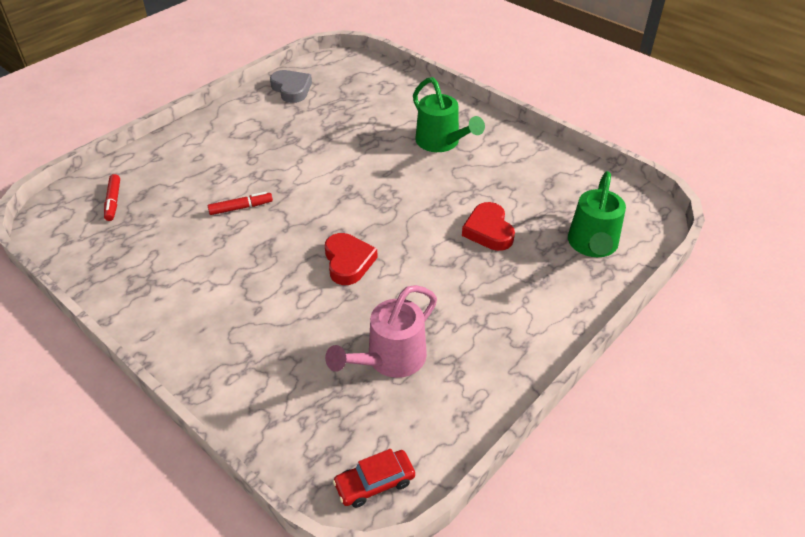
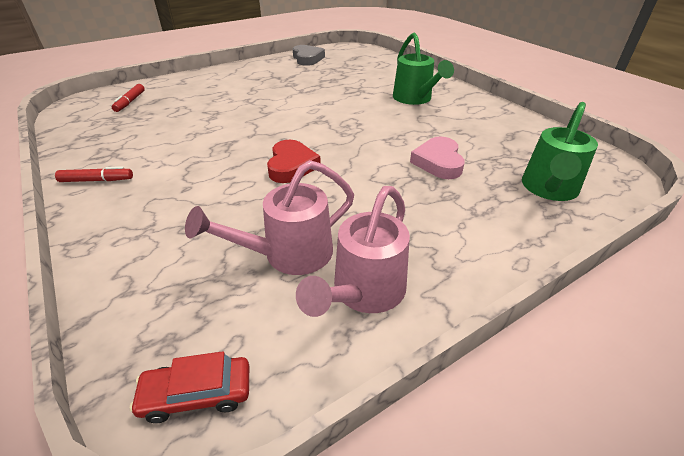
camera: 15 degrees right, 5 degrees down
red marker [208,192,273,215] -> red marker moved to [55,166,133,182]
red heart [462,202,515,251] -> pink heart [410,137,465,179]
none -> pink watering can [296,186,410,317]

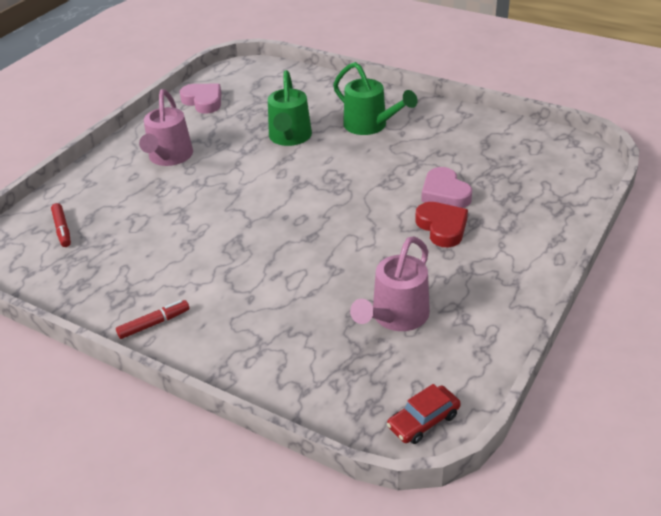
camera: 25 degrees left, 0 degrees up
red heart [267,140,321,183] -> red heart moved to [415,202,468,247]
grey heart [293,45,325,66] -> pink heart [180,84,221,114]
pink watering can [296,186,410,317] -> pink watering can moved to [139,89,193,166]
green watering can [522,102,598,201] -> green watering can moved to [268,70,312,146]

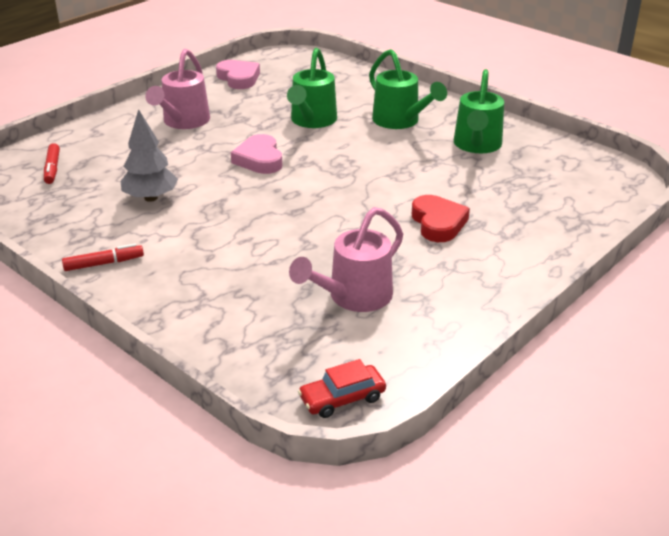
camera: 10 degrees right, 5 degrees down
pink heart [421,167,472,208] -> pink heart moved to [231,134,282,174]
none -> grey tree [121,109,178,202]
none -> green watering can [454,69,504,153]

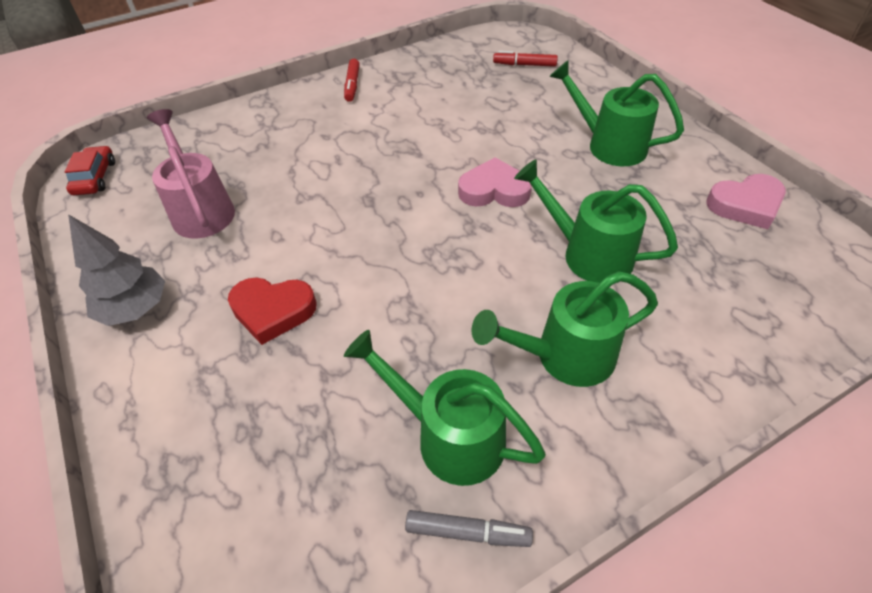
camera: 110 degrees right, 15 degrees up
grey tree [121,109,178,202] -> grey tree moved to [68,214,165,326]
pink watering can [145,49,210,129] -> green watering can [549,60,684,166]
none -> grey marker [405,510,533,547]

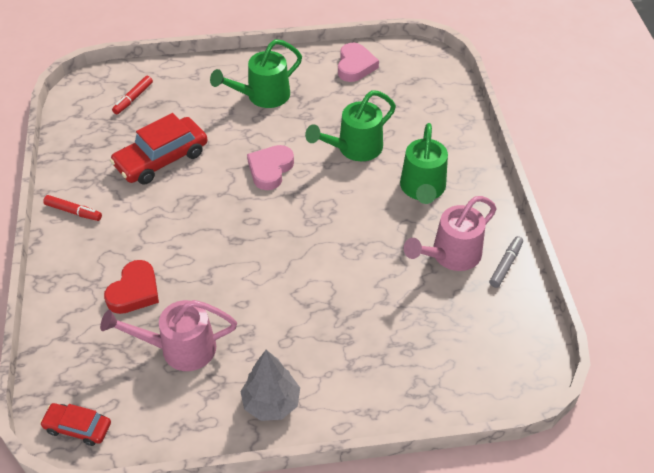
camera: 70 degrees left, 0 degrees up
red heart [228,277,317,345] -> red heart moved to [104,260,159,314]
green watering can [344,330,546,486] -> pink watering can [404,196,496,271]
none -> red car [110,113,208,184]

